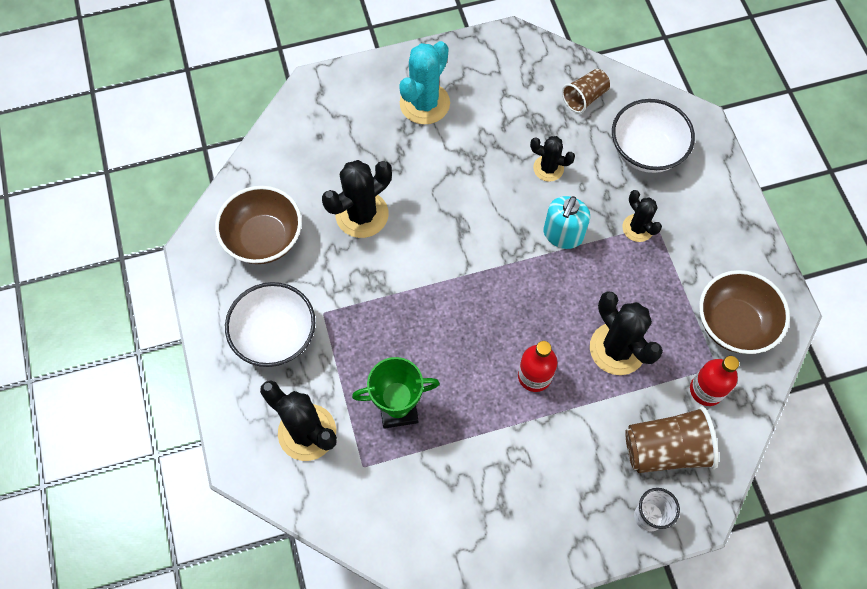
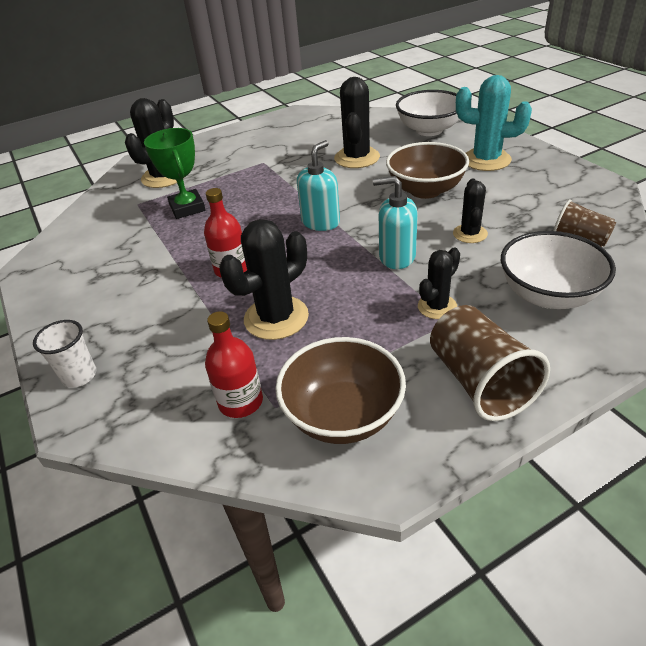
camera: 80 degrees right, 25 degrees down
brown bowl [215,186,302,264] -> brown bowl moved to [386,142,469,199]
white bowl [225,282,315,367] -> white bowl moved to [396,90,459,136]
black cactus [322,160,392,238] -> black cactus turned 60 degrees clockwise [334,77,380,168]
brown cup [625,406,719,473] -> brown cup moved to [430,305,550,421]
none -> turquoise soap dispenser [297,140,340,231]

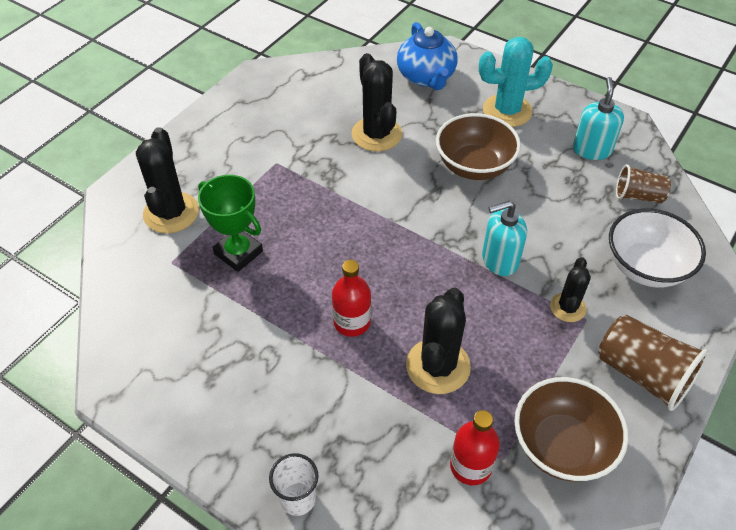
camera: 30 degrees left, 10 degrees up
turquoise soap dispenser [297,140,340,231] -> turquoise soap dispenser moved to [573,77,624,160]
white bowl [396,90,459,136] -> blue teapot [397,22,457,90]
black cactus [453,178,488,243] -> none

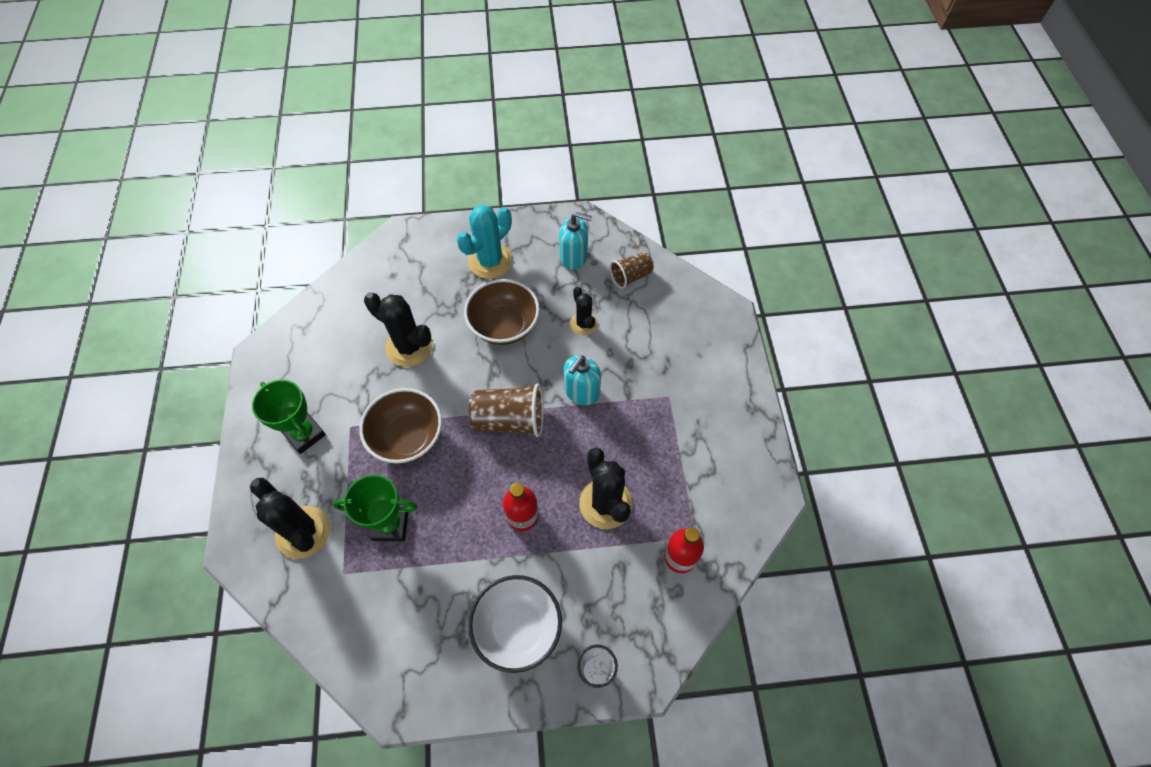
camera: 40 degrees left, 10 degrees up
blue teapot [397,22,457,90] -> none
brown bowl [514,377,628,481] -> brown bowl moved to [359,388,442,464]
black cactus [550,257,591,322] -> black cactus moved to [570,287,598,335]
turquoise soap dispenser [573,77,624,160] -> turquoise soap dispenser turned 135 degrees clockwise [559,212,592,270]
brown cup [598,315,709,411] -> brown cup moved to [469,383,544,437]
white bowl [609,208,706,288] -> white bowl moved to [468,575,562,673]
none -> green trophy [252,380,326,454]

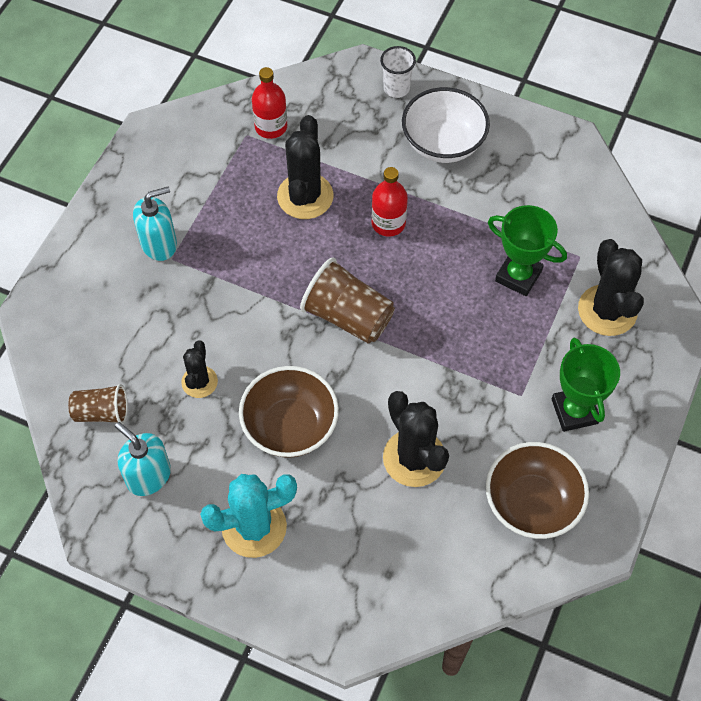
camera: 150 degrees left, 0 degrees up
brown bowl [359,388,442,464] -> brown bowl moved to [486,442,589,539]
turquoise soap dispenser [564,355,601,405] -> turquoise soap dispenser moved to [133,187,177,261]

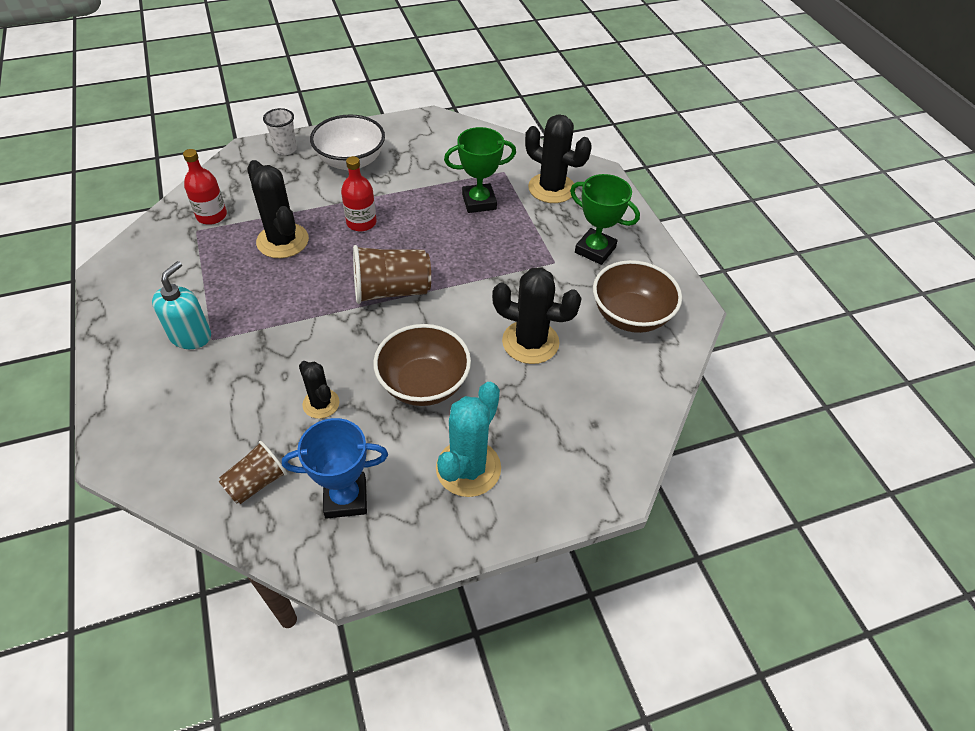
camera: 45 degrees left, 10 degrees down
turquoise soap dispenser [115,422,171,496] -> blue trophy [282,418,388,519]

